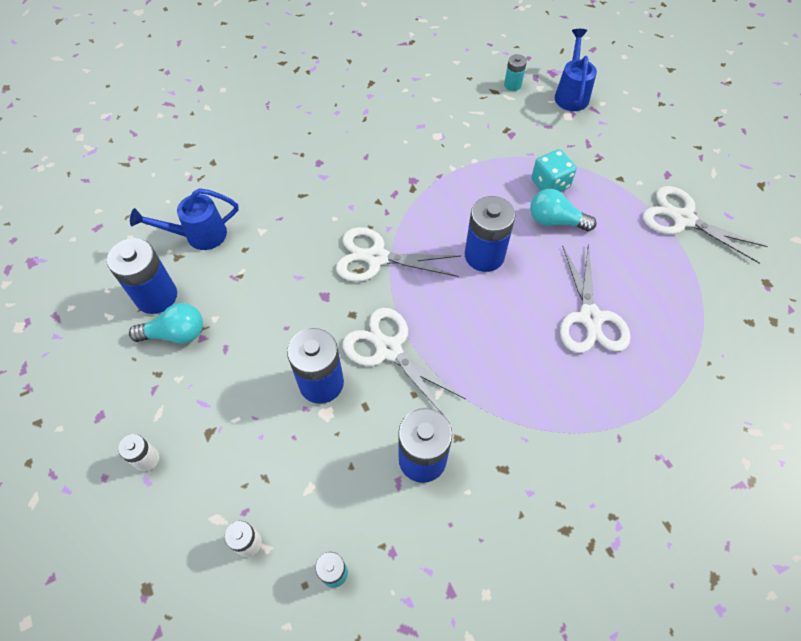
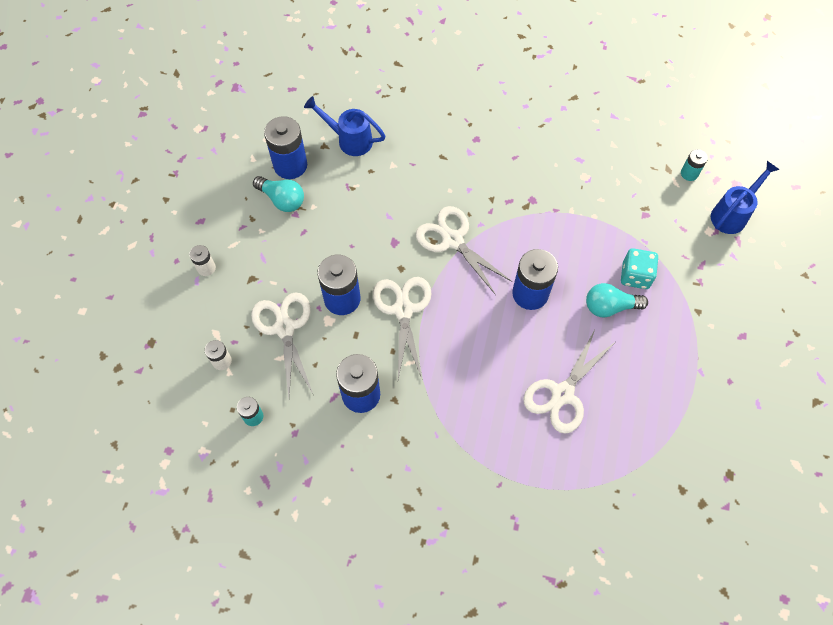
camera: 40 degrees right, 5 degrees up
turquoise light bulb [530,189,596,231] -> turquoise light bulb turned 60 degrees counterclockwise [586,283,648,318]
white scissors [643,186,768,264] -> white scissors moved to [251,292,313,398]

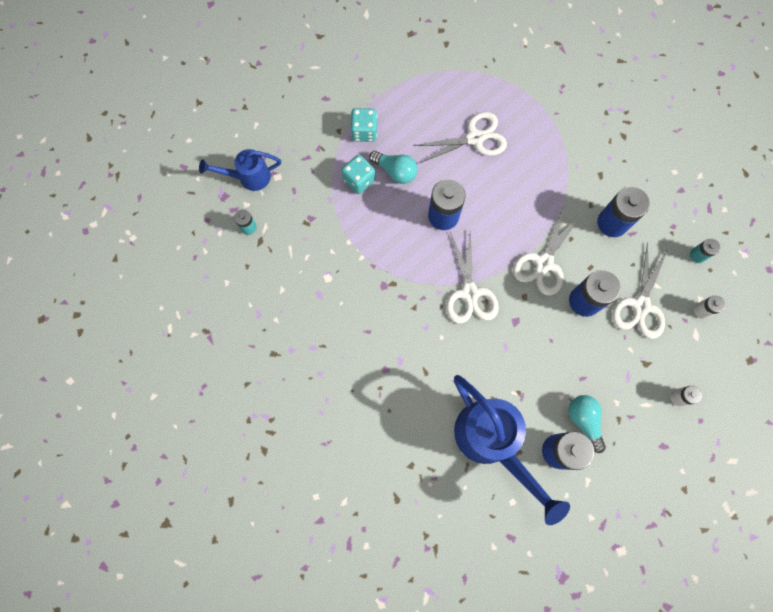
camera: 145 degrees left, 10 degrees up
blue watering can [304,96,386,156] -> blue watering can [454,375,570,525], size x1.81
none -> turquoise dice [350,108,377,142]

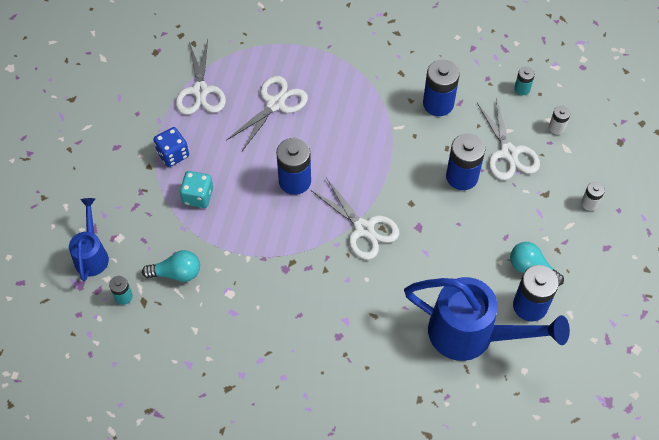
camera: 35 degrees left, 15 degrees down
blue watering can [199,149,281,191] -> blue watering can turned 135 degrees clockwise [69,198,109,281]
turquoise dice [350,108,377,142] -> blue dice [153,127,189,167]
turquoise light bulb [369,151,417,184] -> turquoise light bulb moved to [142,250,200,282]
white scissors [513,206,581,296] -> white scissors moved to [176,40,226,115]

